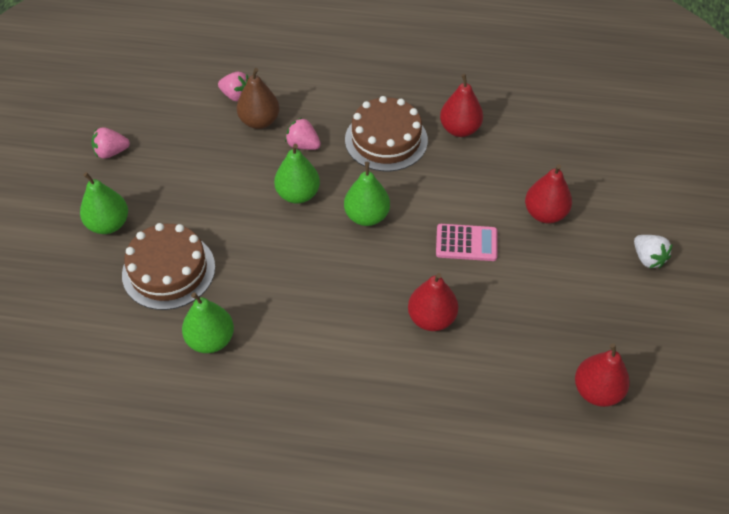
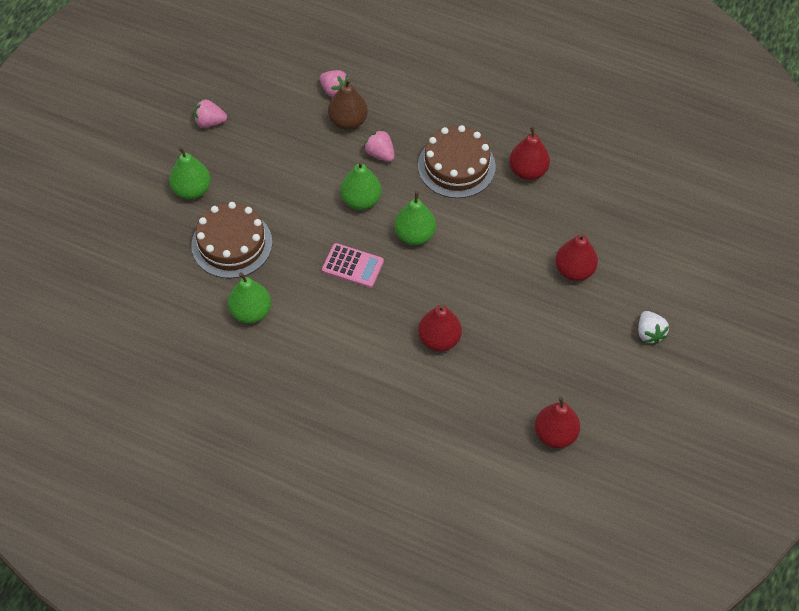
camera: 15 degrees right, 5 degrees up
pink calculator [436,224,498,261] -> pink calculator moved to [322,243,384,288]

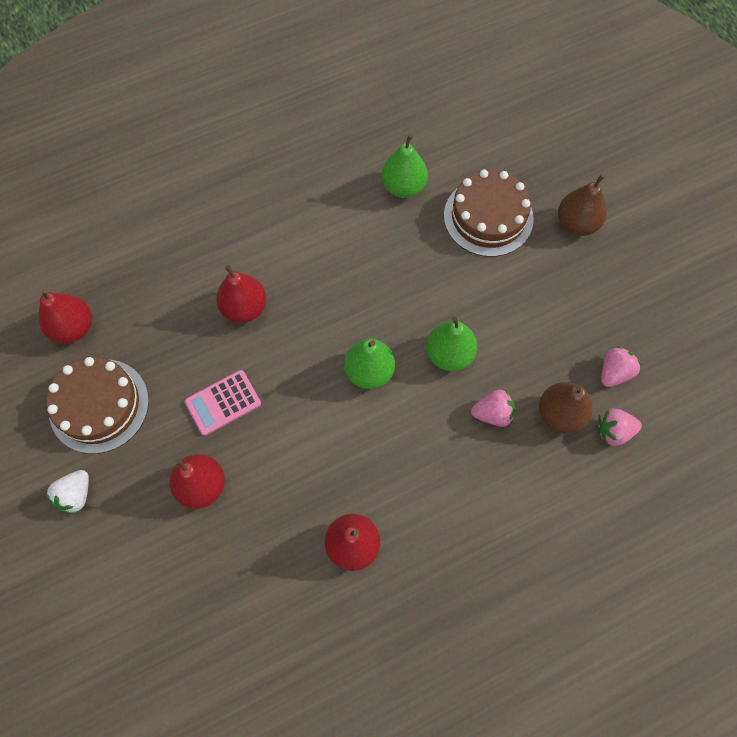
camera: 130 degrees right, 10 degrees up
green pear [169,147,211,199] -> brown pear [558,174,607,236]
pink strawberry [194,99,227,128] -> pink strawberry moved to [601,346,642,387]
pink calculator [322,243,384,288] -> pink calculator moved to [185,370,261,436]
brown cake [418,125,496,198] -> brown cake moved to [47,357,149,454]
white strawberry [638,311,669,344] -> white strawberry turned 90 degrees counterclockwise [45,470,89,514]

